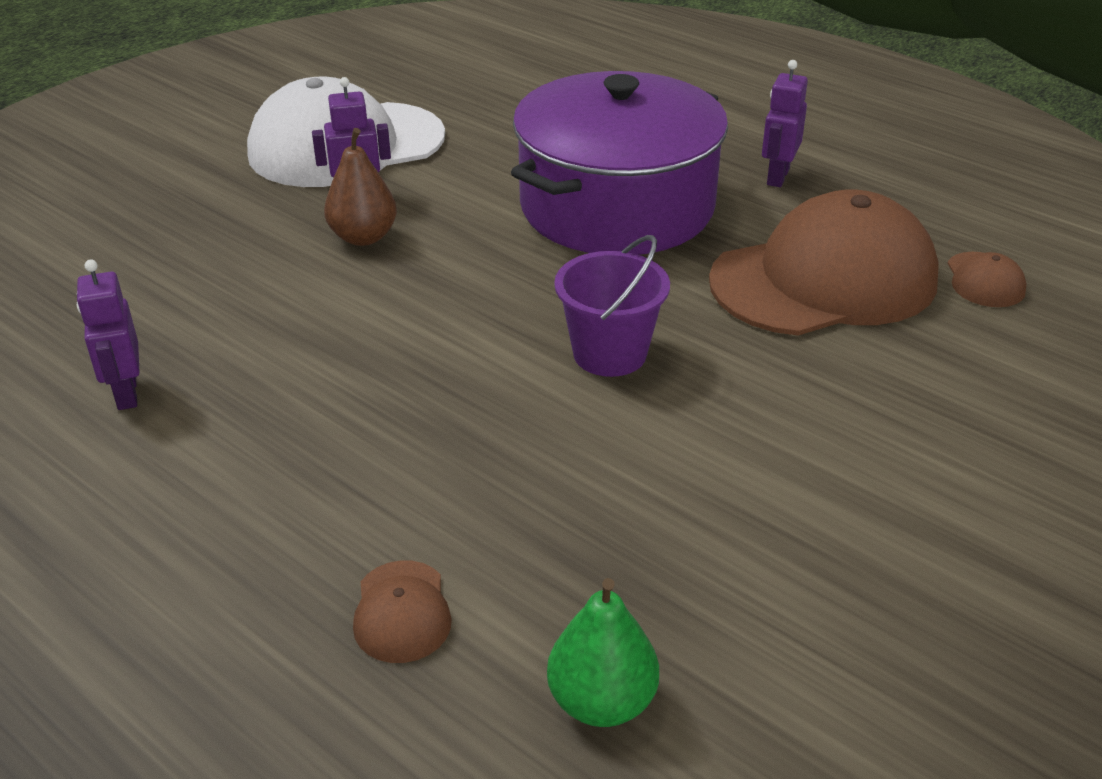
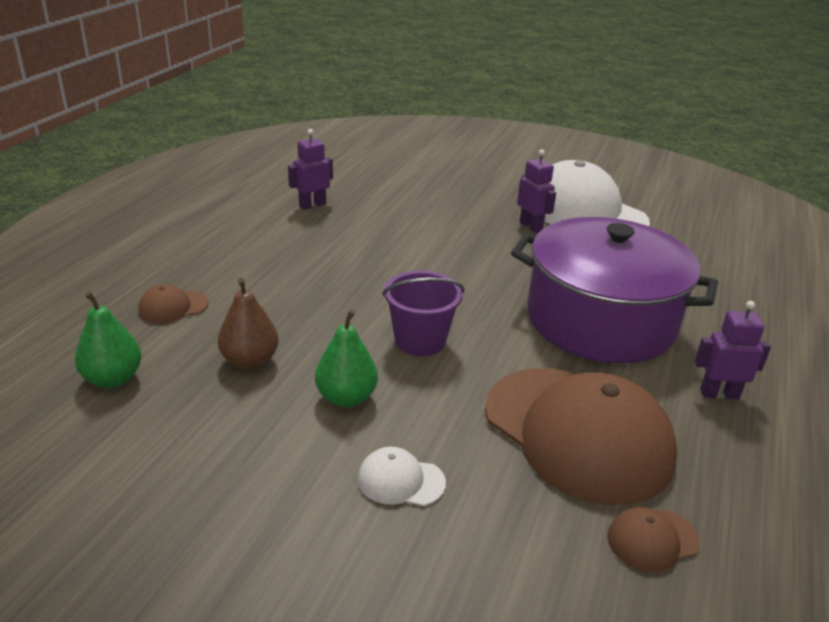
camera: 70 degrees right, 5 degrees down
brown pear [324,128,397,246] -> brown pear moved to [218,278,279,369]
none -> green pear [315,310,378,407]
none -> white cap [358,447,446,506]

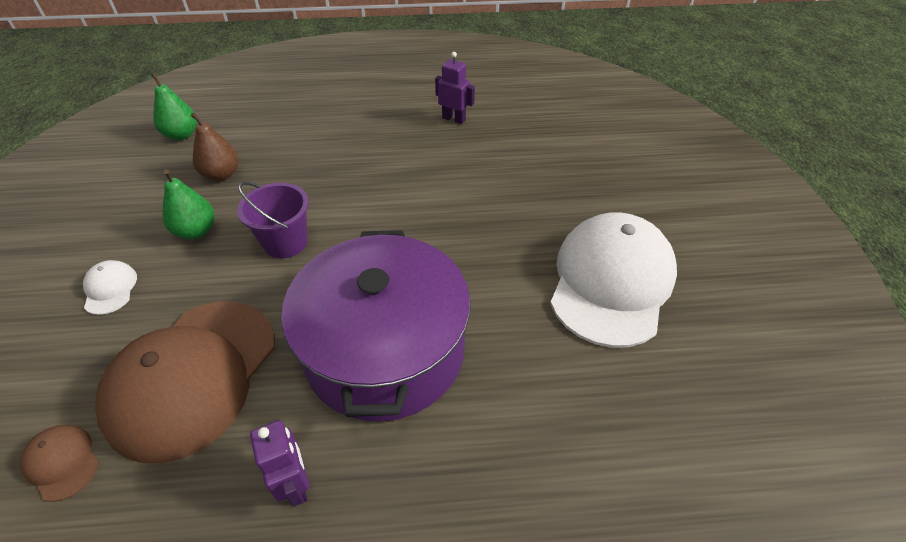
camera: 65 degrees right, 15 degrees up
brown cap [138,284,208,323] -> none
purple robot [517,150,556,233] -> none

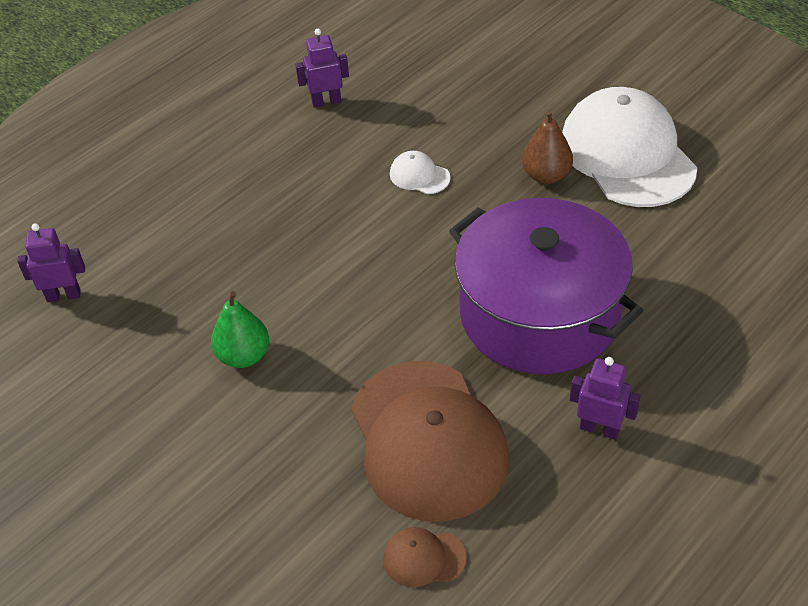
camera: 40 degrees left, 0 degrees up
white cap [83,260,137,315] -> white cap moved to [390,151,451,194]
green pear [151,73,197,140] -> purple robot [17,223,85,302]
brown pear [191,113,239,181] -> brown pear moved to [522,110,573,184]
purple bucket [237,182,309,259] -> none

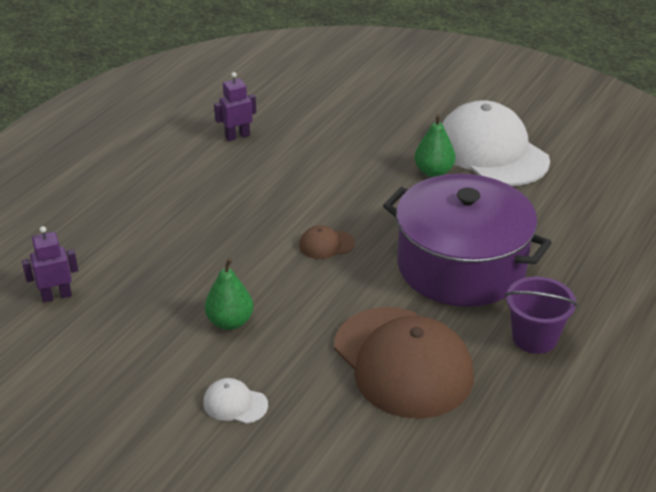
camera: 15 degrees left, 10 degrees down
brown cap [383,527,467,587] -> brown cap moved to [299,225,355,259]
white cap [390,151,451,194] -> white cap moved to [203,378,268,424]
brown pear [522,110,573,184] -> green pear [415,114,456,177]
purple robot [570,357,641,440] -> purple bucket [505,276,577,354]

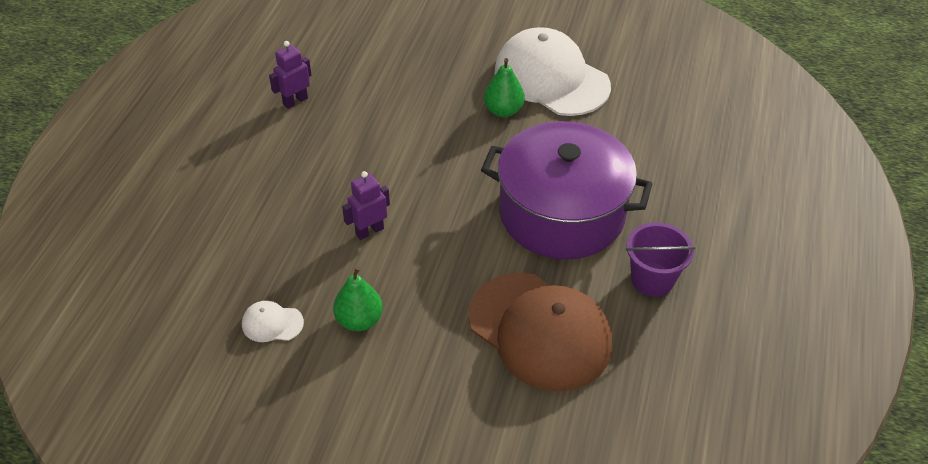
camera: 15 degrees left, 10 degrees up
purple robot [22,226,78,302] -> purple robot moved to [342,171,390,240]
white cap [203,378,268,424] -> white cap moved to [242,301,304,342]
brown cap [299,225,355,259] -> none

